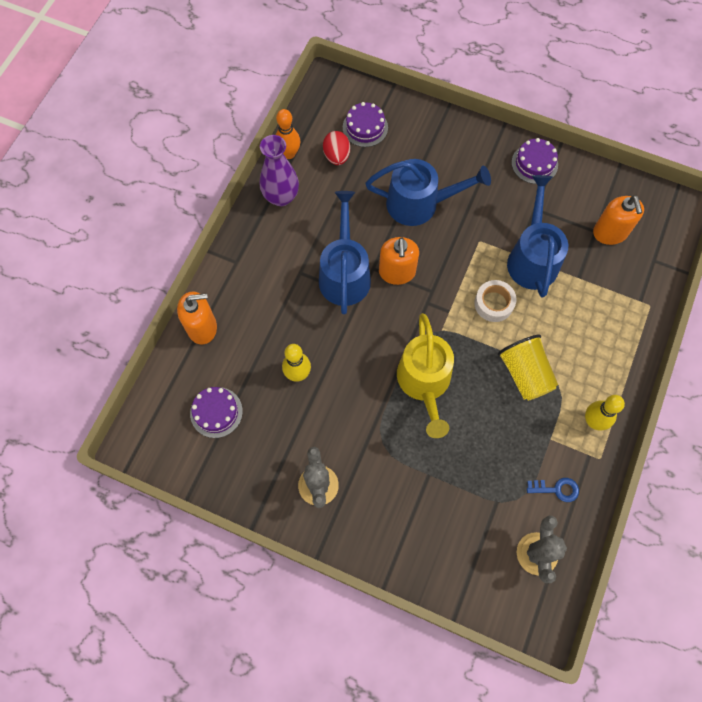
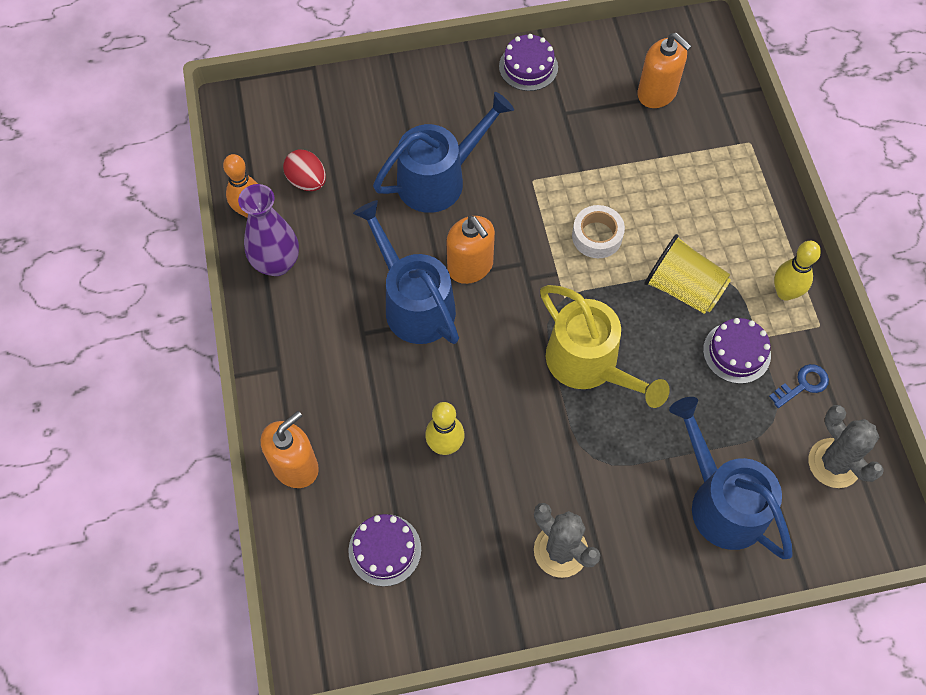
camera: 35 degrees left, 5 degrees down
purple cake [343,102,388,147] -> purple cake moved to [703,318,771,384]
blue watering can [507,175,568,297] -> blue watering can moved to [669,397,793,559]

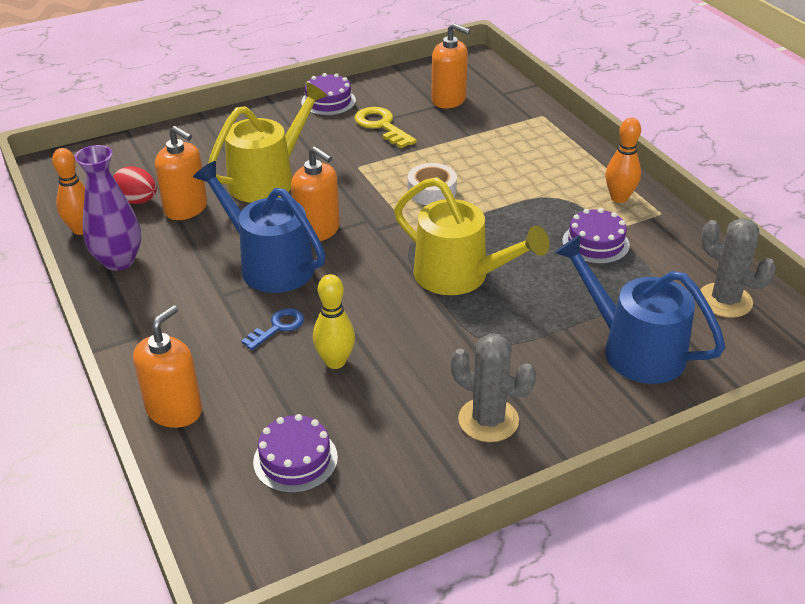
camera: 15 degrees left, 25 degrees down
blue watering can [373,92,514,213] -> yellow watering can [208,82,328,203]
yellow cup [644,234,731,314] -> none
blue key [769,364,829,408] -> blue key moved to [241,308,304,350]
yellow bowling pin [774,241,821,301] -> orange bowling pin [606,118,641,203]
none -> orange soap dispenser [155,126,207,220]
none -> yellow key [355,107,417,148]

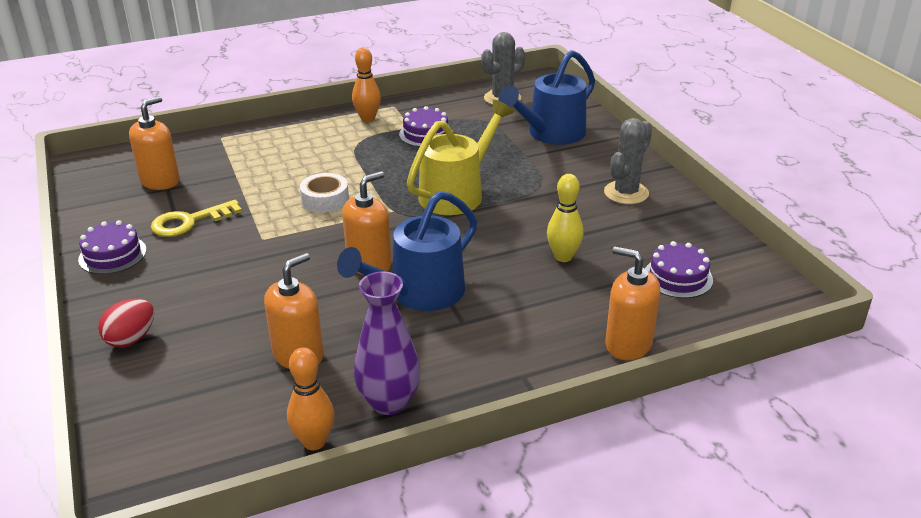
camera: 85 degrees left, 5 degrees down
red egg [113,166,157,204] -> red egg moved to [98,298,154,348]
yellow watering can [208,82,328,203] -> none
blue key [241,308,304,350] -> none

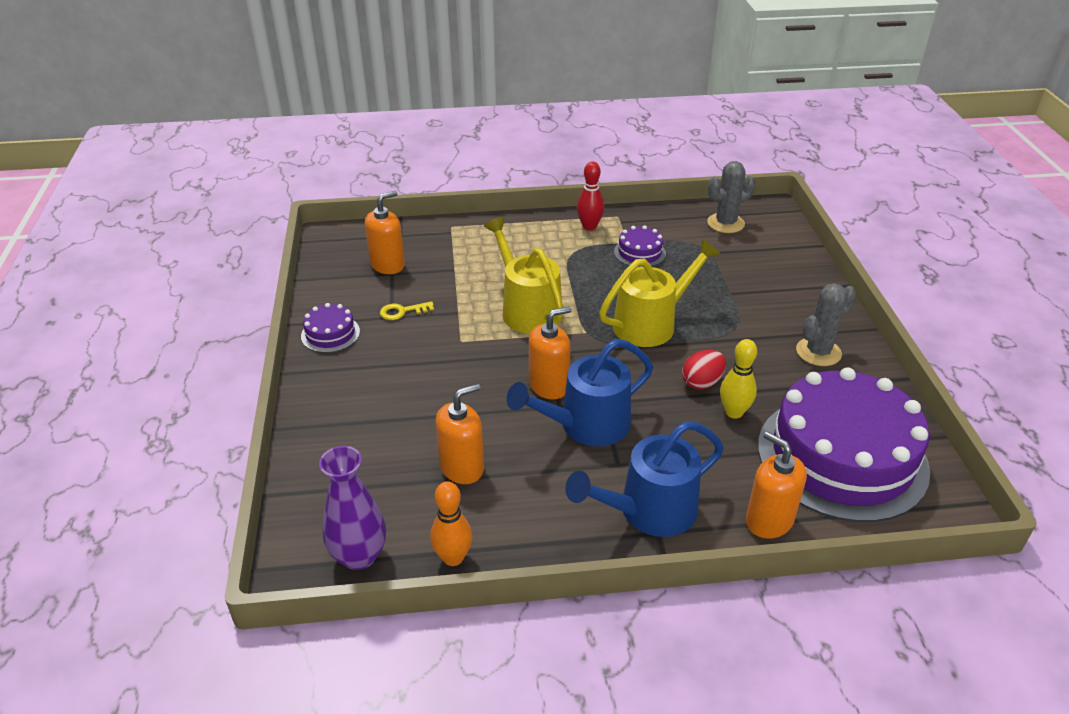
camera: 15 degrees right, 5 degrees up
red egg [98,298,154,348] -> red egg moved to [682,350,726,389]
yellow key [151,200,242,237] -> yellow key [380,301,434,320], size x0.66
white tape [300,173,349,213] -> yellow watering can [484,217,563,334]
orange bowling pin [352,48,381,122] -> red bowling pin [577,161,604,230]
purple vase [354,271,420,415] -> purple vase moved to [319,446,386,570]
blue watering can [498,50,595,145] -> blue watering can moved to [565,421,724,537]
purple cake [645,241,713,298] -> purple cake [758,367,930,522], size x2.45

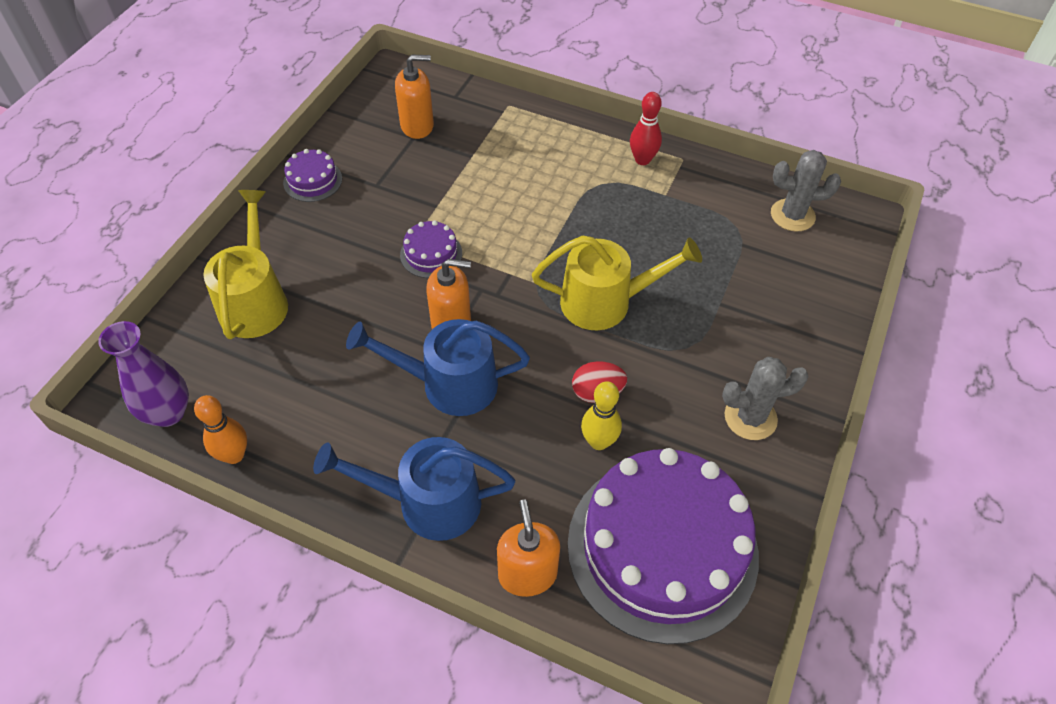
camera: 30 degrees right, 15 degrees up
yellow key [380,301,434,320] -> none
orange soap dispenser [435,383,484,484] -> none
yellow watering can [484,217,563,334] -> yellow watering can moved to [203,190,288,339]
purple cake [614,225,666,267] -> purple cake moved to [400,220,462,278]

